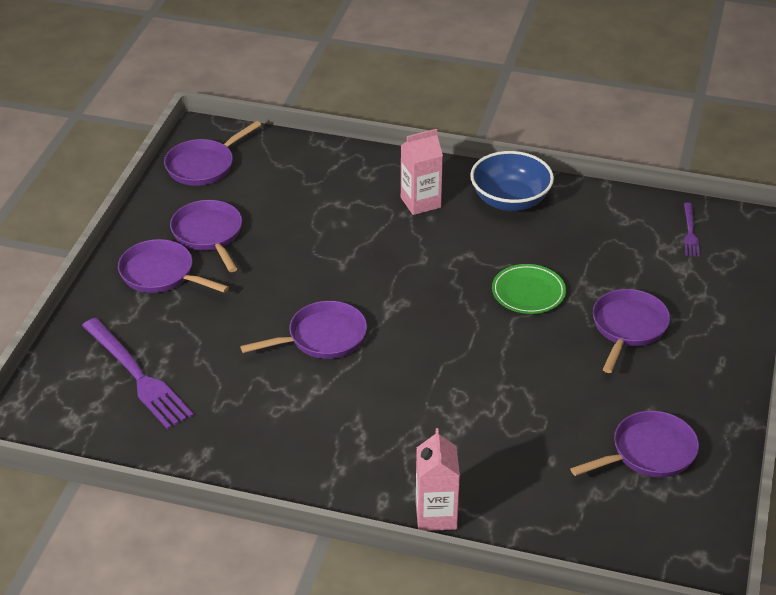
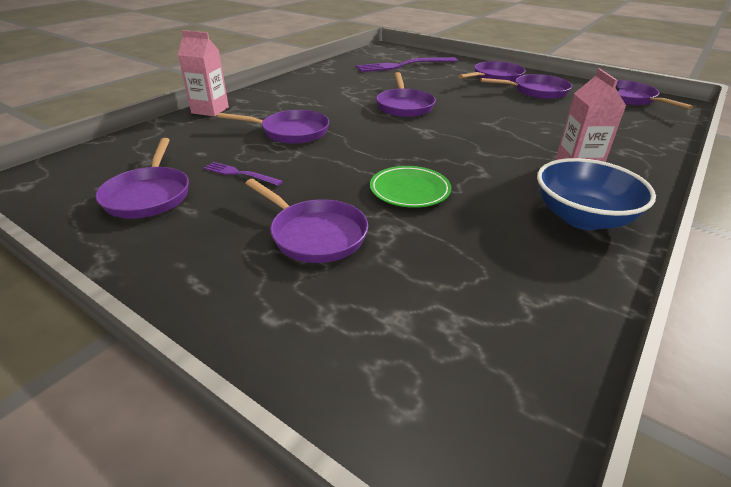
camera: 110 degrees right, 5 degrees down
purple fork [684,203,700,257] -> purple fork moved to [204,162,283,186]
none -> purple pan [217,110,329,144]

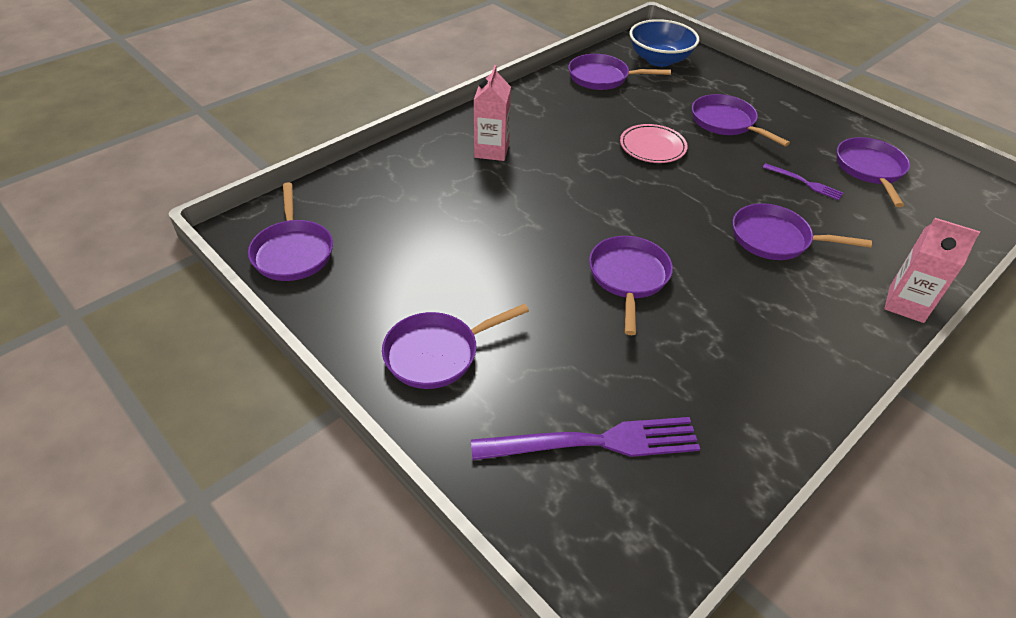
camera: 170 degrees left, 10 degrees up
green plate [370,166,451,208] -> pink plate [620,124,688,163]
purple pan [480,74,572,99] -> purple pan moved to [568,54,671,90]
blue bowl [537,158,656,230] -> blue bowl moved to [630,19,699,67]

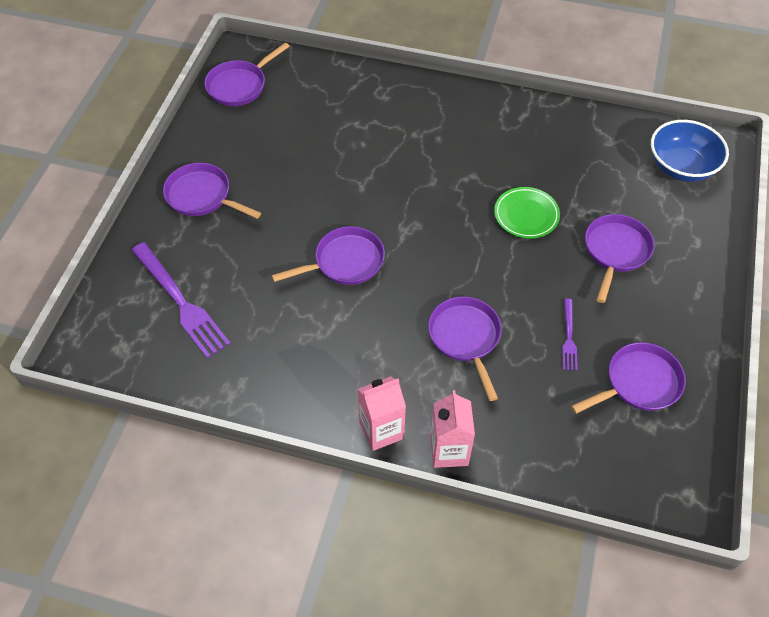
camera: 60 degrees right, 10 degrees up
pink carton [474,65,511,161] -> pink carton moved to [357,376,406,451]
purple pan [568,54,671,90] -> none
pink plate [620,124,688,163] -> green plate [494,187,560,239]

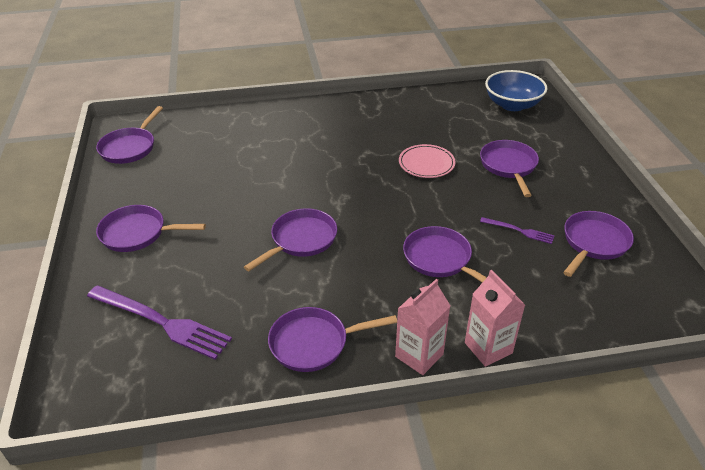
camera: 25 degrees left, 15 degrees down
green plate [494,187,560,239] -> pink plate [399,144,456,178]
purple fork [562,299,578,371] -> purple fork turned 45 degrees counterclockwise [480,217,554,244]
none -> purple pan [268,307,397,372]

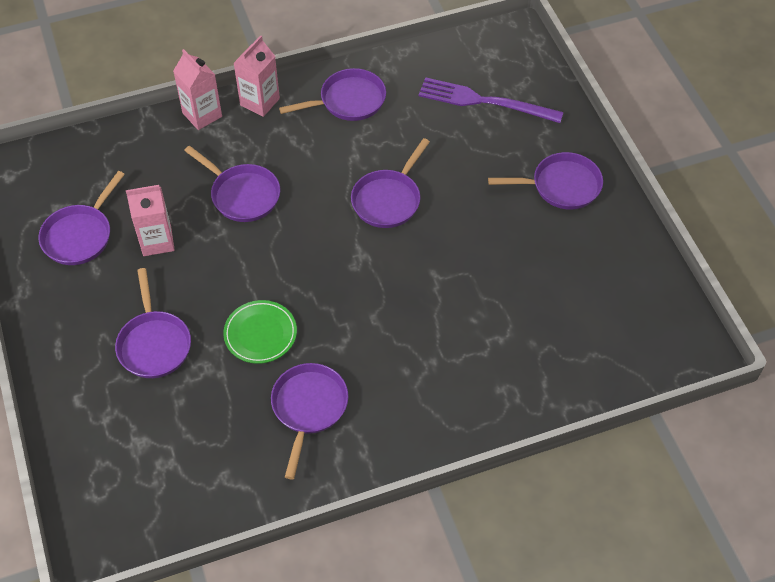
camera: 170 degrees right, 15 degrees up
purple pan [96,106,163,164] -> purple pan moved to [271,363,348,479]
pink plate [399,144,456,178] -> green plate [223,300,297,364]
purple fork [480,217,554,244] -> pink carton [126,185,175,256]
blue bowl [485,70,548,111] -> none

